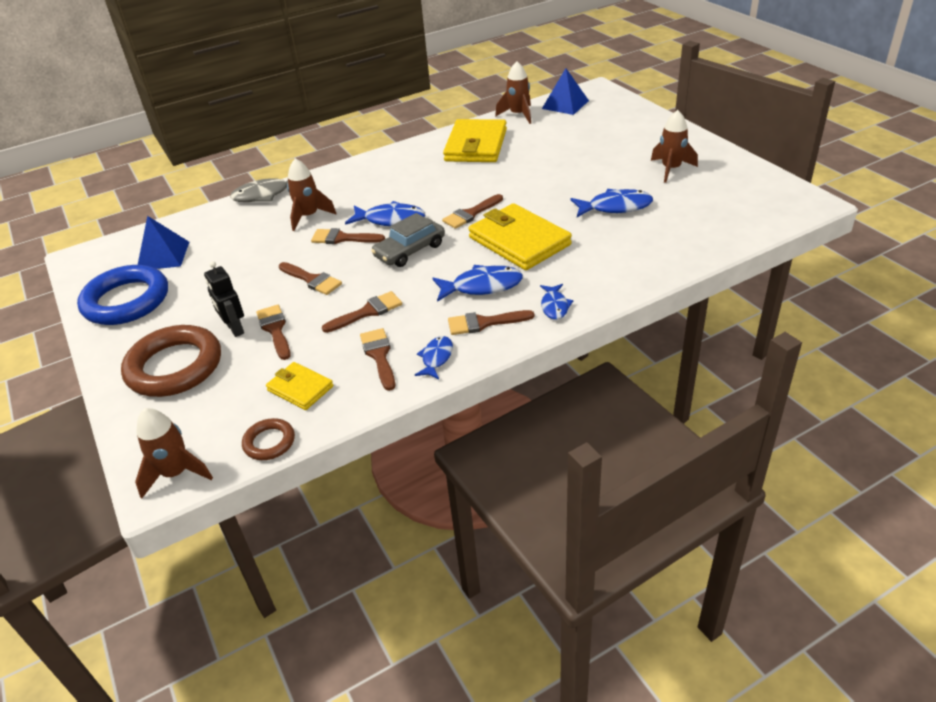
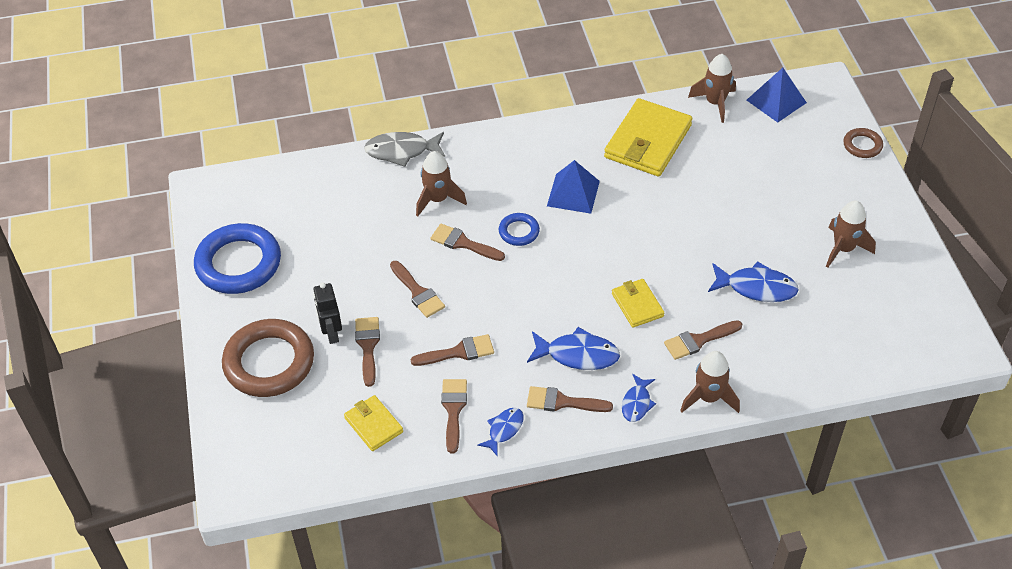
camera: 15 degrees right, 10 degrees up
brown rocket [135,408,213,499] -> brown rocket moved to [680,351,740,413]
blue pyramid [138,216,189,269] -> blue pyramid moved to [547,160,600,214]
brown ring [242,418,295,460] -> brown ring moved to [843,128,883,158]
blue fish [345,201,425,226] -> blue ring [499,213,540,246]
grey car [371,213,445,267] -> none
brown brush [442,194,503,229] -> brown brush moved to [664,320,742,360]
yellow wallet [468,203,572,270] -> yellow wallet [612,279,664,328], size x0.53

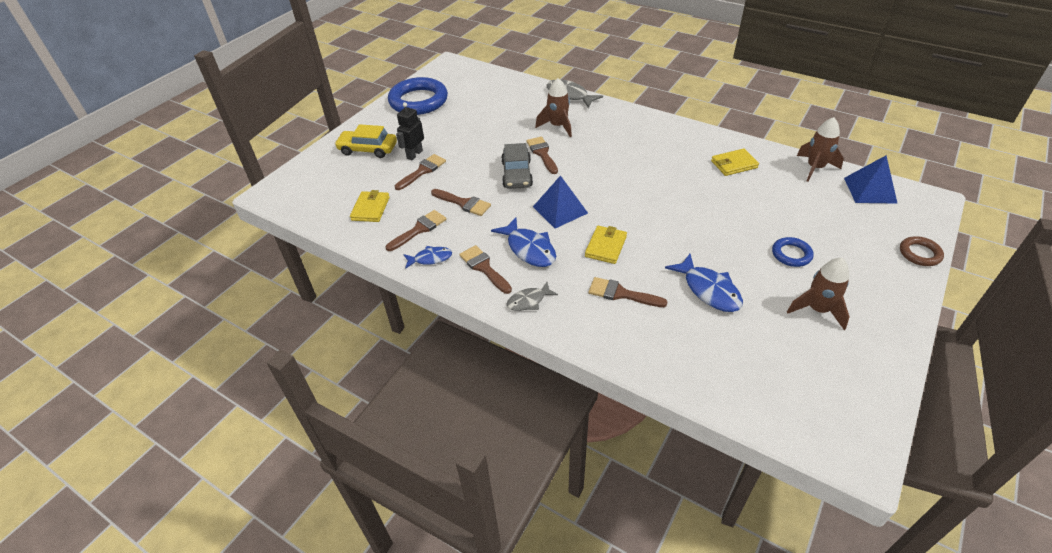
camera: 45 degrees right, 5 degrees down
brown ring [222,319,314,397] -> yellow car [335,124,397,158]
brown brush [390,261,445,318] -> none
blue ring [499,213,540,246] -> blue ring moved to [772,237,814,267]
blue pyramid [547,160,600,214] -> blue pyramid moved to [533,175,588,228]
yellow wallet [604,98,692,177] -> yellow wallet [711,149,759,176], size x0.53
blue fish [622,374,656,422] -> grey fish [506,282,558,311]
brown rocket [680,351,740,413] -> none
none -> grey car [501,143,533,189]

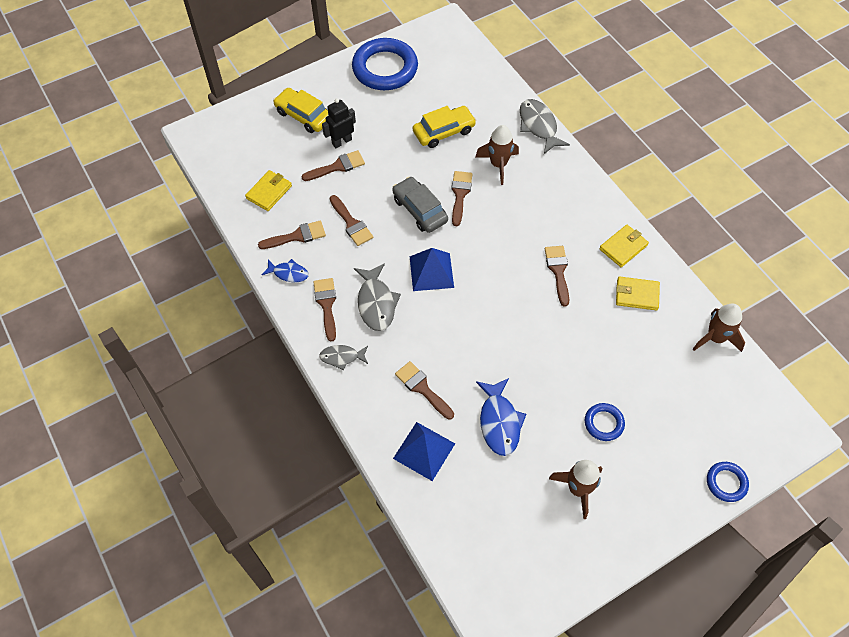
camera: 25 degrees right, 15 degrees up
blue fish [491,217,556,267] -> grey fish [354,263,401,331]
grey car [501,143,533,189] -> grey car turned 120 degrees clockwise [392,177,448,233]
yellow wallet [585,226,627,264] -> yellow wallet moved to [599,225,649,267]
blue pyramid [844,155,898,204] -> blue pyramid moved to [393,422,455,481]
brown ring [900,236,944,266] -> blue ring [707,462,749,502]
none -> yellow car [413,106,476,148]
none -> brown brush [545,246,569,307]

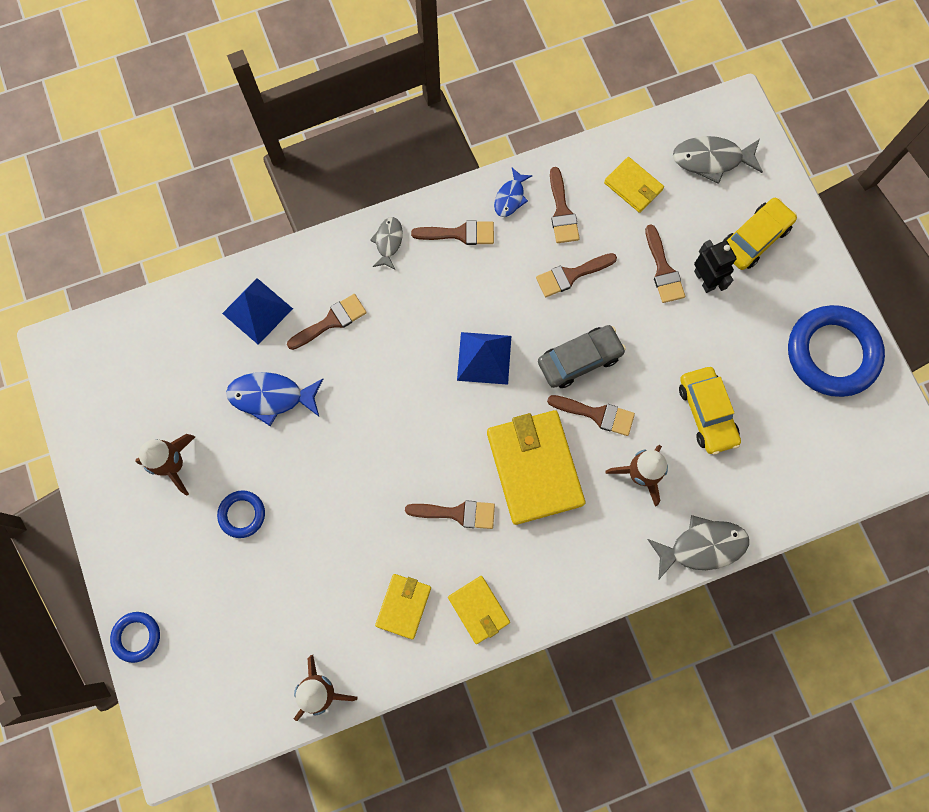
camera: 100 degrees right, 15 degrees up
grey fish [354,263,401,331] -> grey fish moved to [673,136,763,184]
none -> yellow wallet [487,410,585,525]

